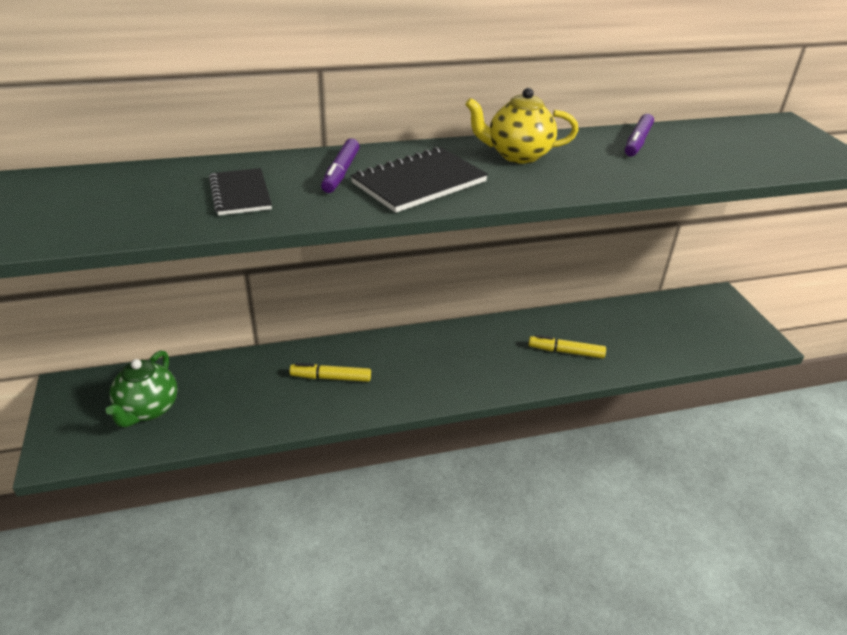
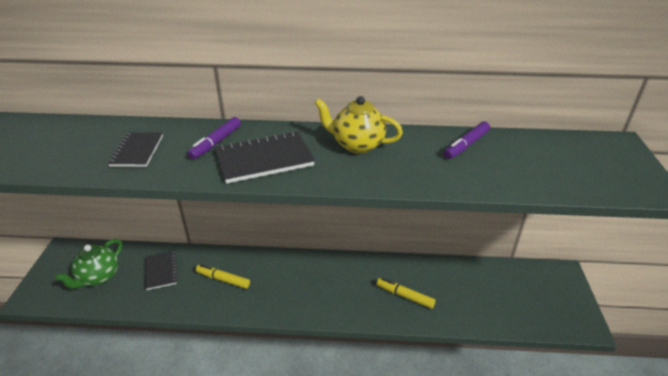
camera: 20 degrees right, 0 degrees up
none -> black notebook [146,251,178,290]

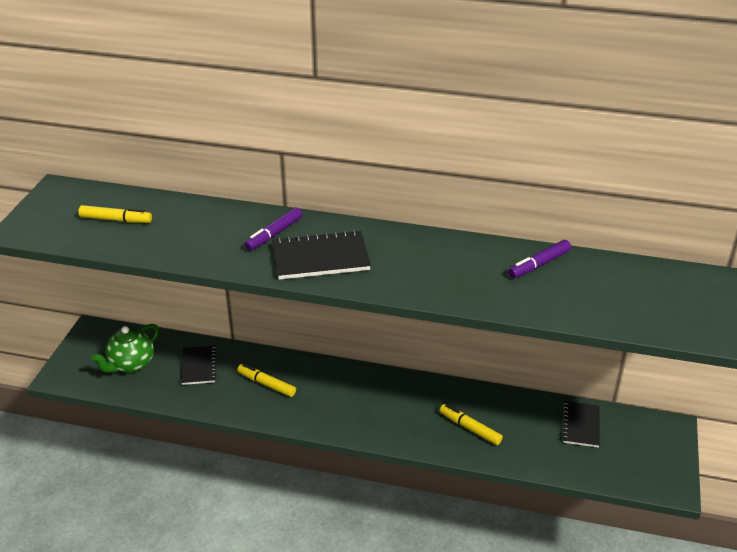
camera: 10 degrees right, 0 degrees up
black notebook [108,132,163,167] -> black notebook moved to [562,401,600,447]
yellow teapot [315,96,403,154] -> none
none -> yellow marker [78,205,152,223]

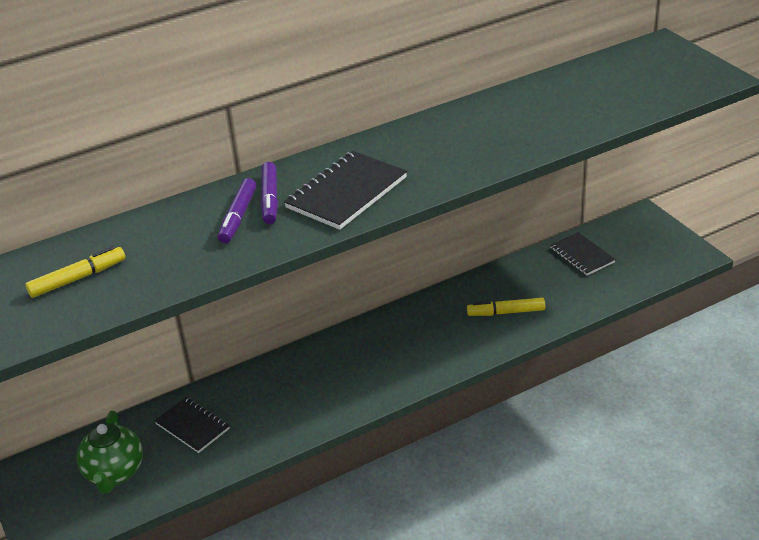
camera: 40 degrees left, 0 degrees up
yellow marker [237,364,296,397] -> none
purple marker [508,240,571,278] -> purple marker moved to [218,178,257,243]

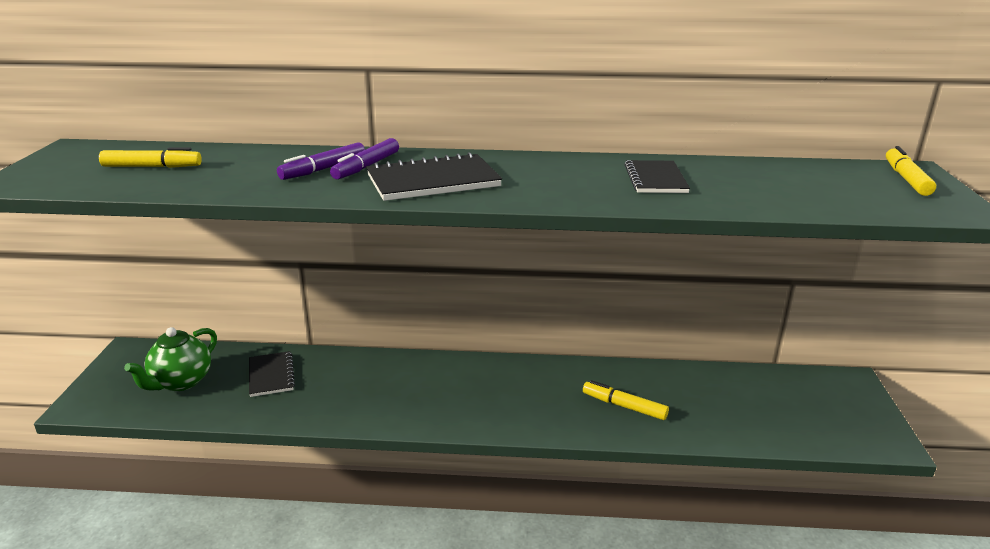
camera: 30 degrees right, 10 degrees down
black notebook [550,232,616,276] -> black notebook moved to [624,160,690,193]
none -> yellow marker [886,146,936,196]

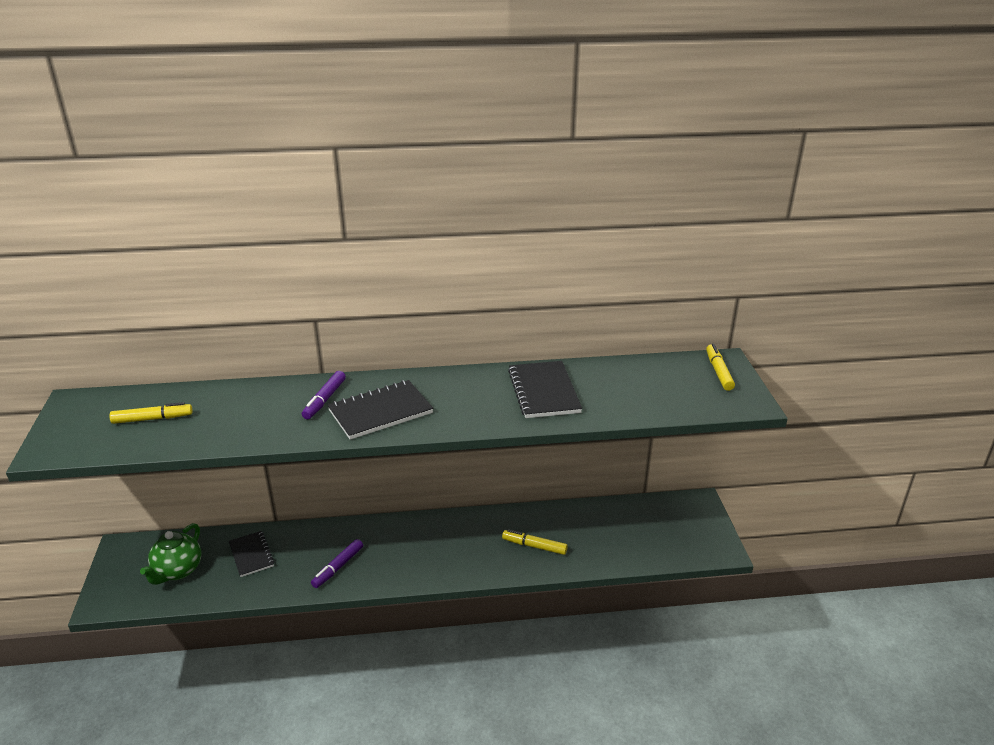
camera: 10 degrees left, 5 degrees up
purple marker [277,142,365,180] -> purple marker moved to [311,539,363,588]
black notebook [624,160,690,193] -> black notebook [508,361,582,418], size x1.52

